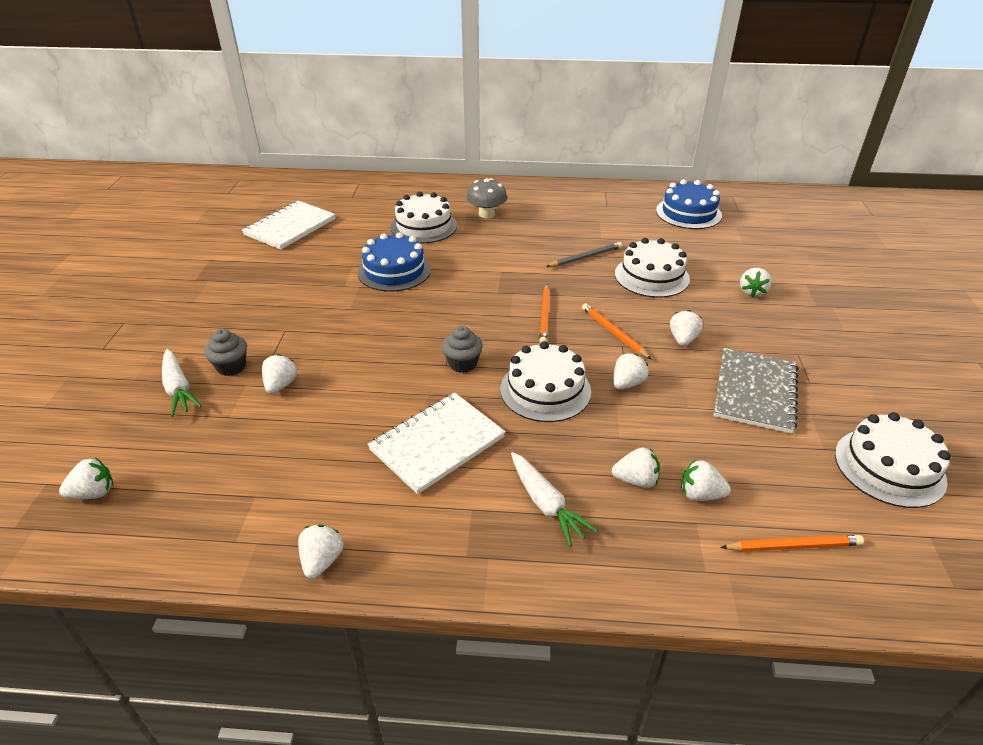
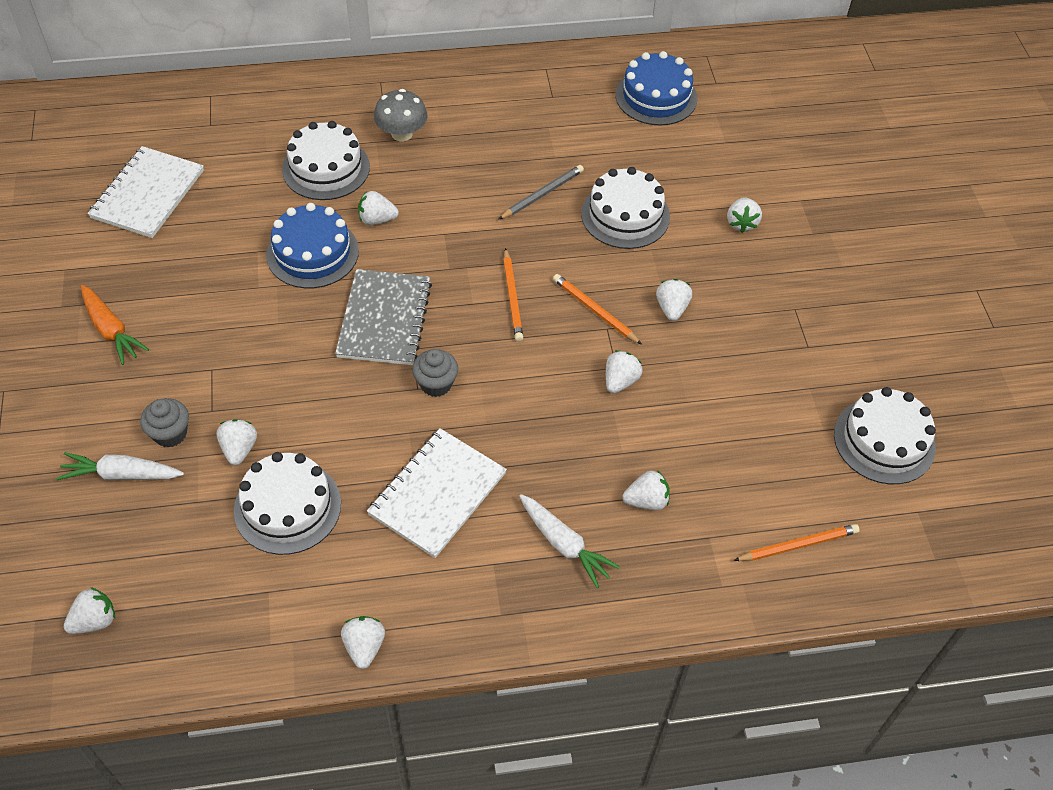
camera: 15 degrees left, 15 degrees up
white carrot [162,349,202,417] -> white carrot turned 135 degrees clockwise [56,452,184,481]
white cake [500,342,591,422] -> white cake moved to [234,452,341,555]
white strawberry [681,460,731,501] -> white strawberry moved to [358,191,399,226]
grey notebook [713,348,798,434] -> grey notebook moved to [335,269,432,365]
none -> orange carrot [81,285,149,365]

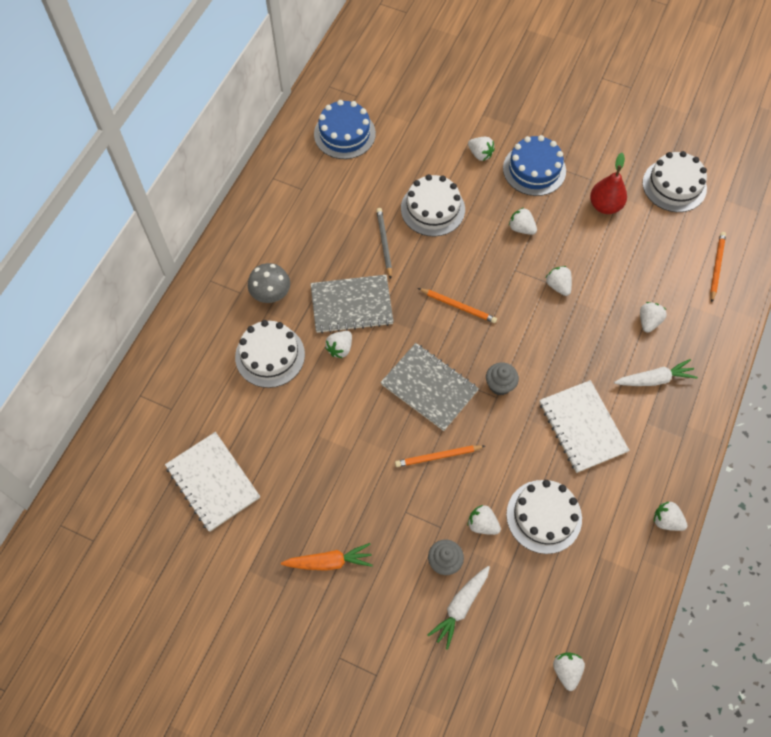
camera: 55 degrees left, 10 degrees up
blue cake [266,203,359,288] -> blue cake moved to [503,135,566,196]
orange pencil [553,274,642,344] -> orange pencil moved to [395,445,485,467]
none -> grey notebook [310,275,394,333]
none -> red pear [590,153,627,214]

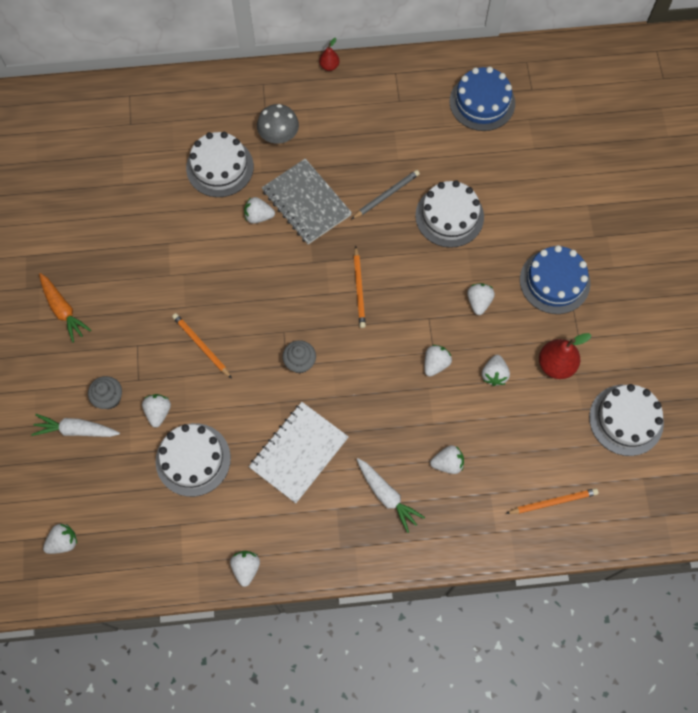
camera: 60 degrees right, 5 degrees up
white notebook [165,432,260,532] -> none
grey notebook [380,343,479,431] -> none
white strawberry [468,137,495,161] -> white strawberry moved to [482,355,510,386]
none -> red pear [319,38,340,71]

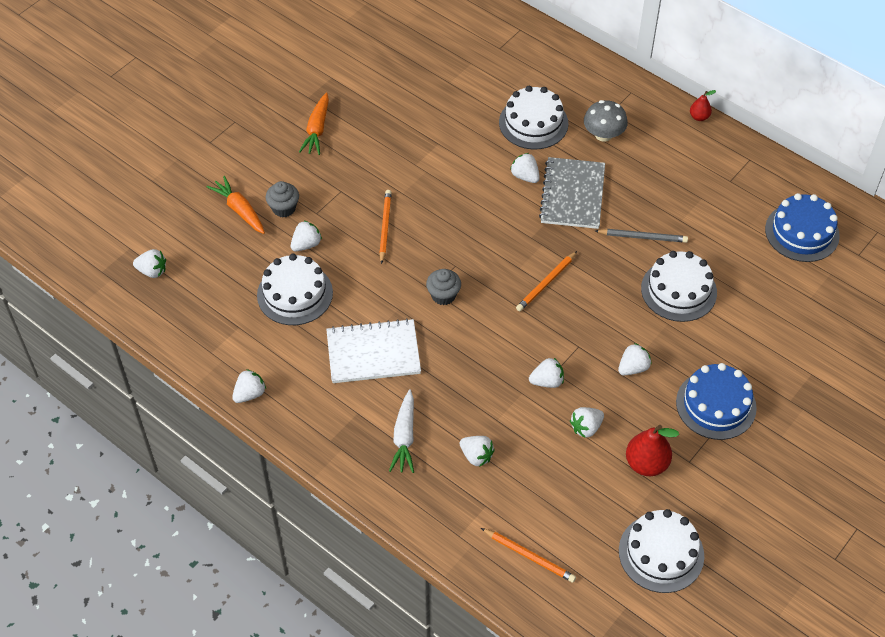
camera: 45 degrees right, 15 degrees down
white carrot [31,414,120,437] -> orange carrot [207,176,265,234]

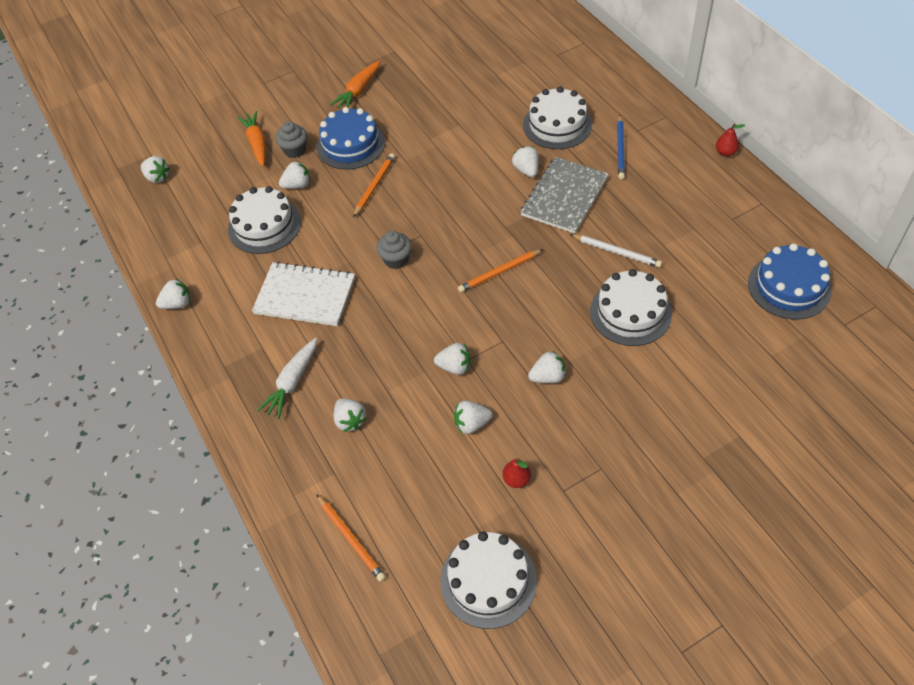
camera: 25 degrees right, 0 degrees up
grey mushroom [584,100,628,142] -> blue pencil [617,115,625,180]
grey pencil [595,229,688,243] -> white pencil [569,234,662,268]
red pear [626,425,679,476] -> red pear [503,458,531,488], size x0.56
blue cake [676,363,757,440] -> blue cake moved to [317,107,385,170]

